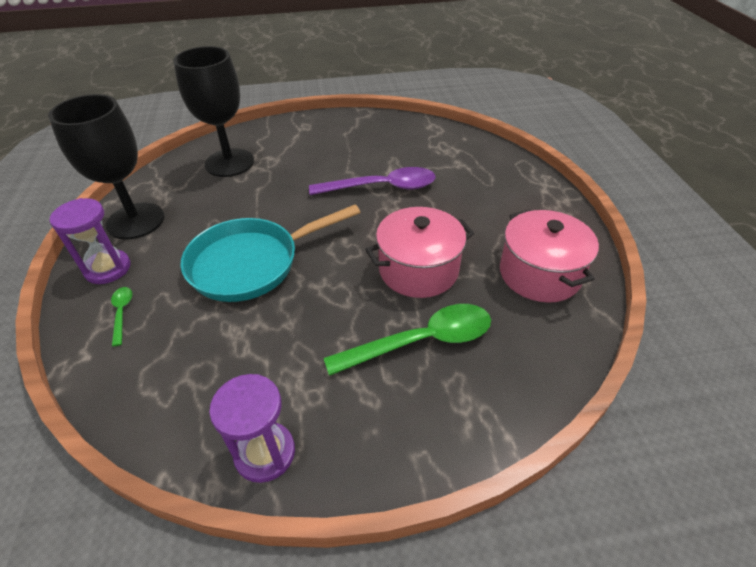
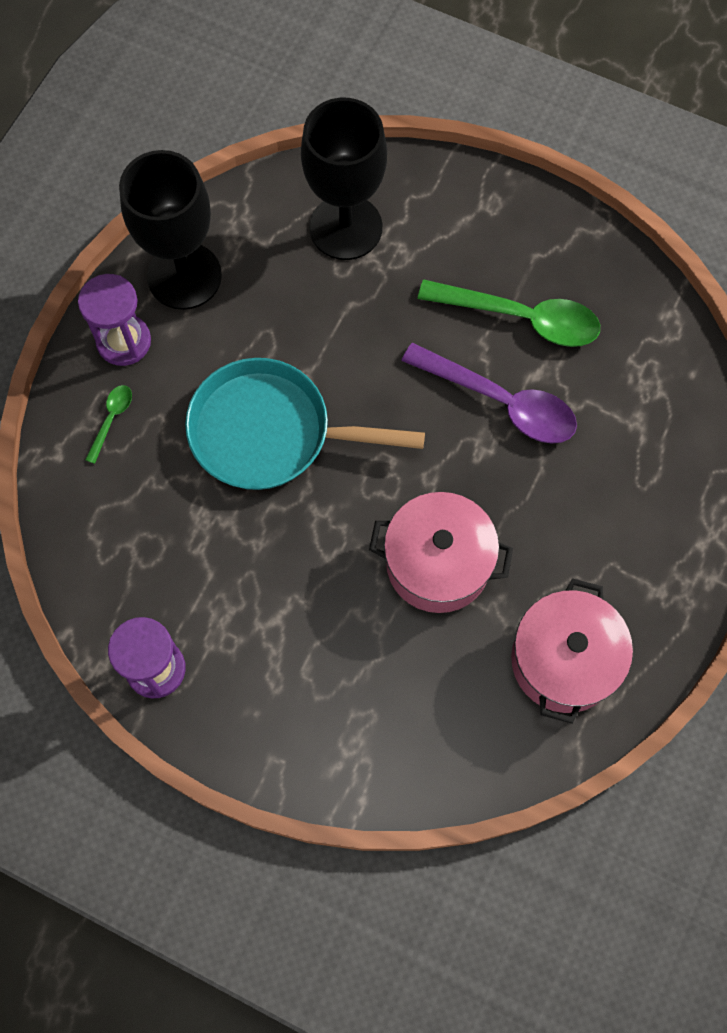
camera: 35 degrees right, 25 degrees up
green spoon [324,304,491,376] -> green spoon moved to [418,280,600,347]

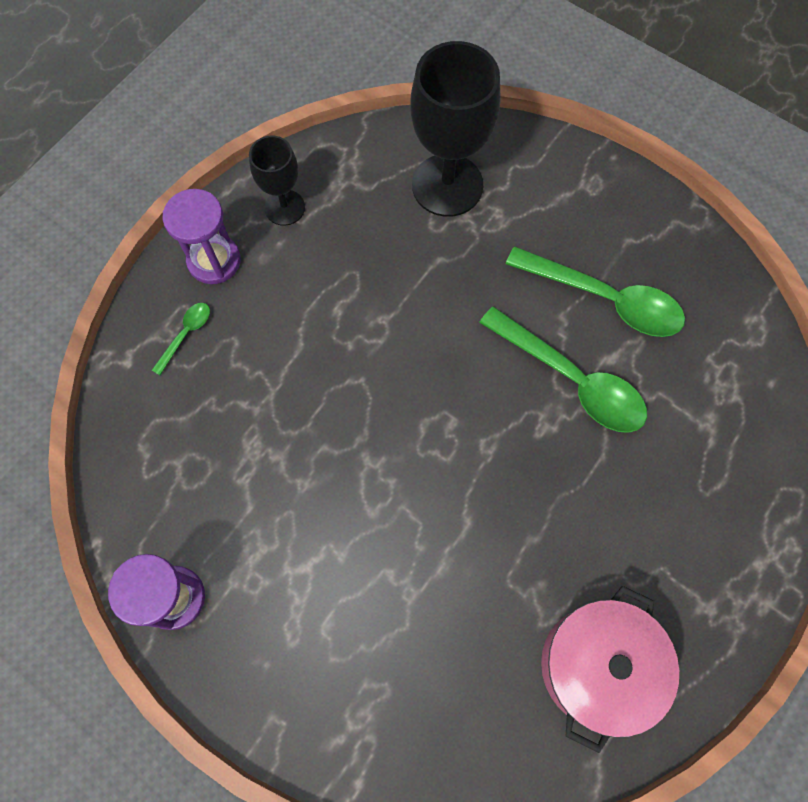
camera: 10 degrees right, 0 degrees up
black goblet [119,150,222,310] -> black goblet [249,135,305,226], size x0.56
turquoise pan [185,358,425,490] -> none
pink pot [369,492,513,613] -> none
purple spoon [402,343,577,444] -> green spoon [479,306,647,433]

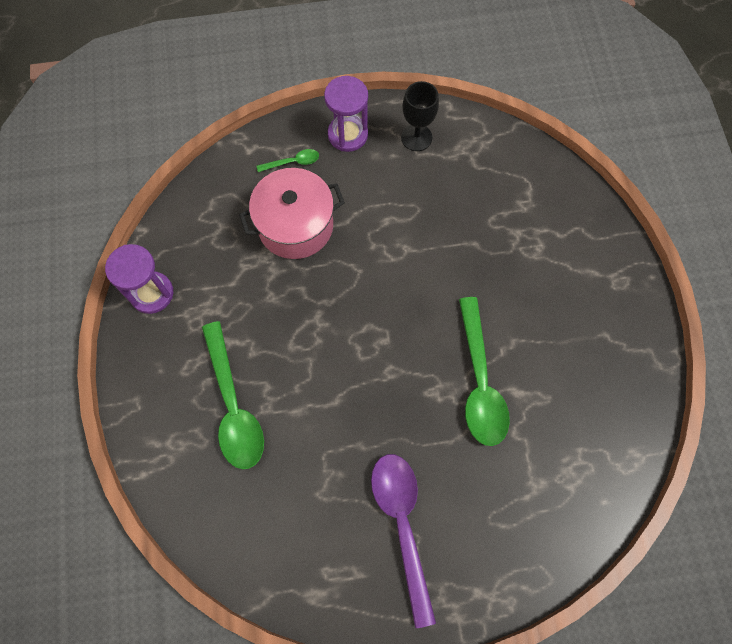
camera: 45 degrees right, 0 degrees up
black goblet [410,41,500,217] -> none
green spoon [506,246,685,337] -> green spoon moved to [202,321,264,469]
pink pot [541,586,679,753] -> pink pot moved to [239,168,345,259]
none -> purple spoon [371,454,436,628]

